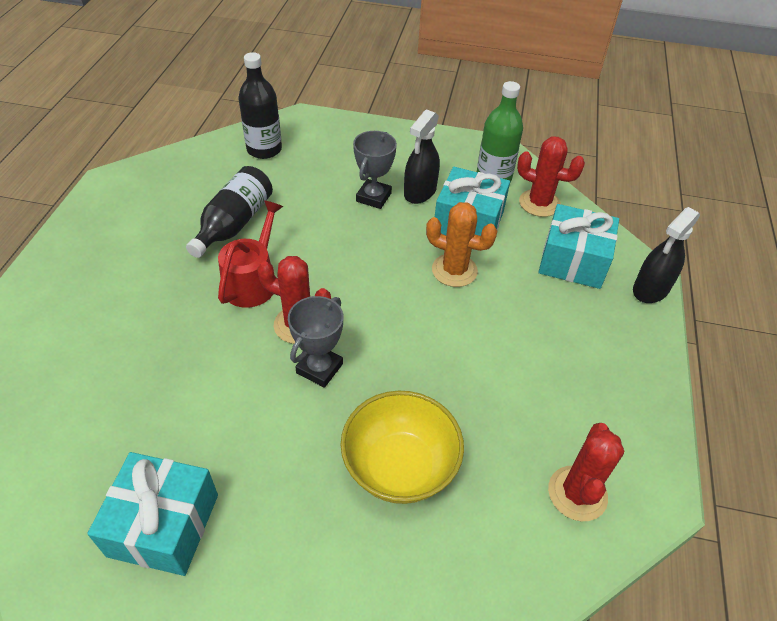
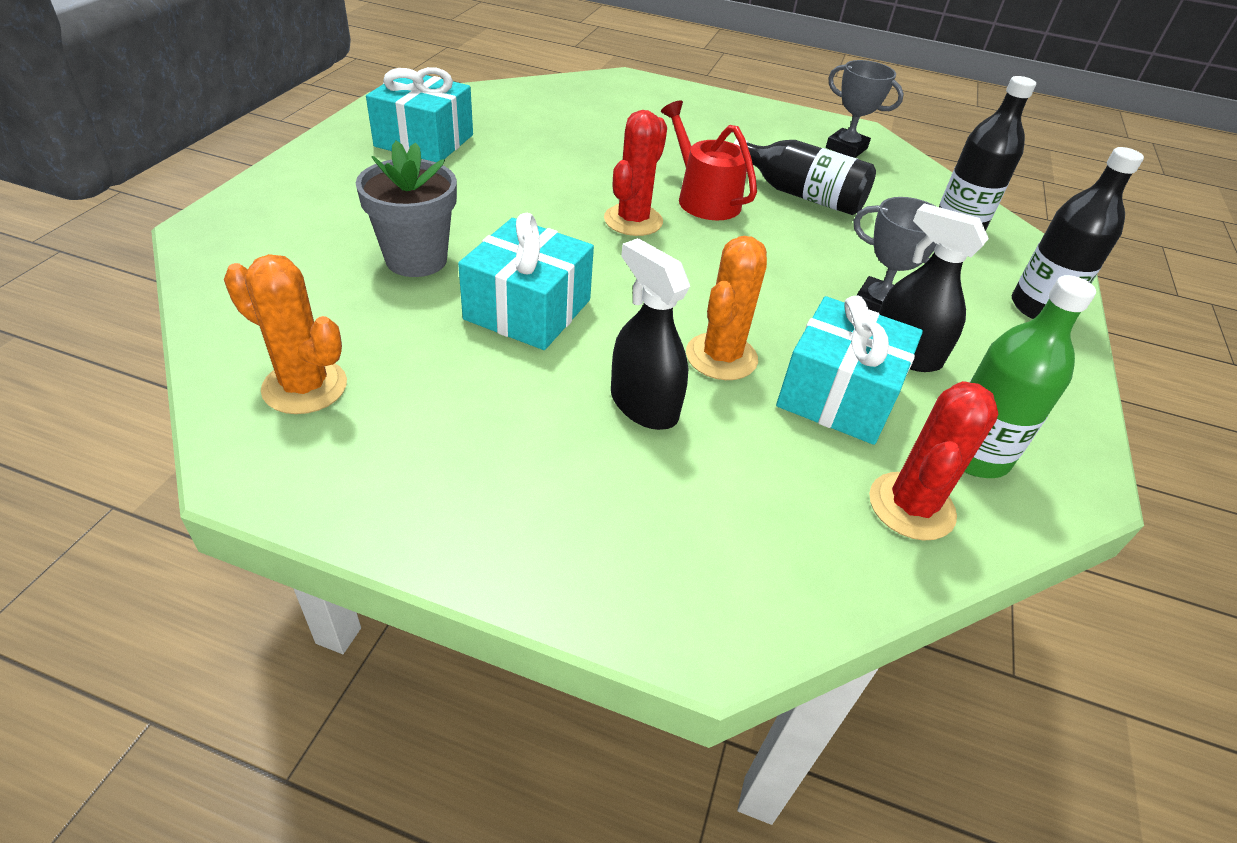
camera: 95 degrees right, 5 degrees down
red watering can [218,200,283,308] -> red watering can turned 150 degrees counterclockwise [661,100,757,220]
grey trophy [288,296,343,388] -> grey trophy moved to [826,60,904,158]
yellow bowl [341,391,464,504] -> grey flower pot [356,141,457,277]
turquoise gift [538,204,619,289] -> turquoise gift moved to [458,213,594,350]
red cactus [548,423,624,521] -> orange cactus [224,254,347,414]
black spray bottle [633,207,700,303] -> black spray bottle moved to [611,238,690,430]
none -> black bottle [1012,147,1144,319]

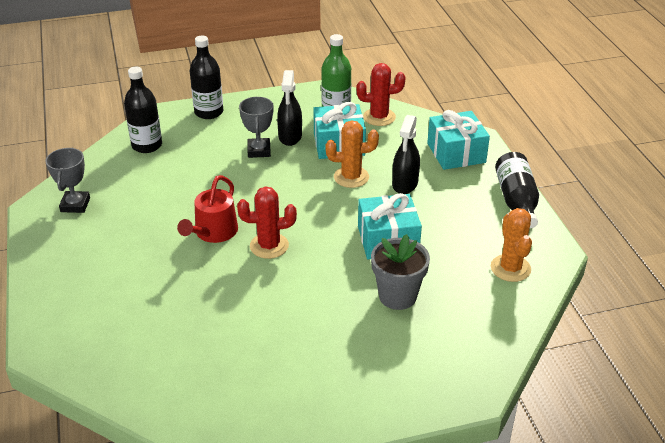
camera: 120 degrees left, 5 degrees down
turquoise gift [366,67,473,162] -> turquoise gift moved to [427,110,490,170]
black bottle [734,139,876,215] -> black bottle moved to [495,152,539,229]

